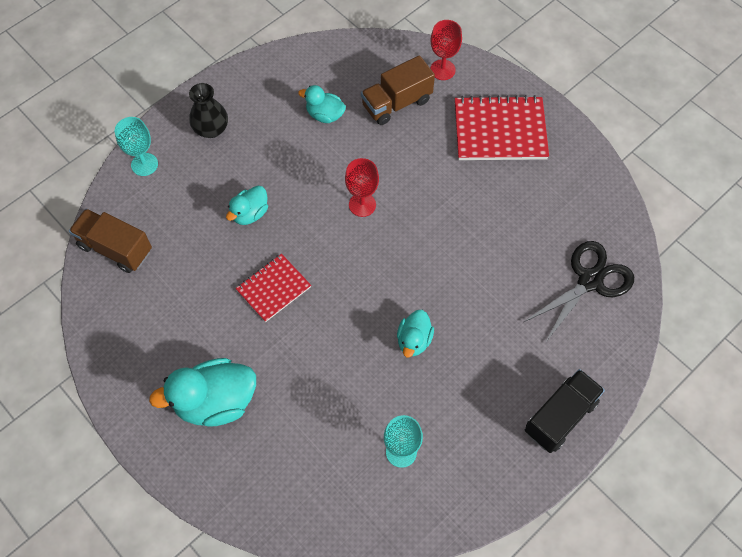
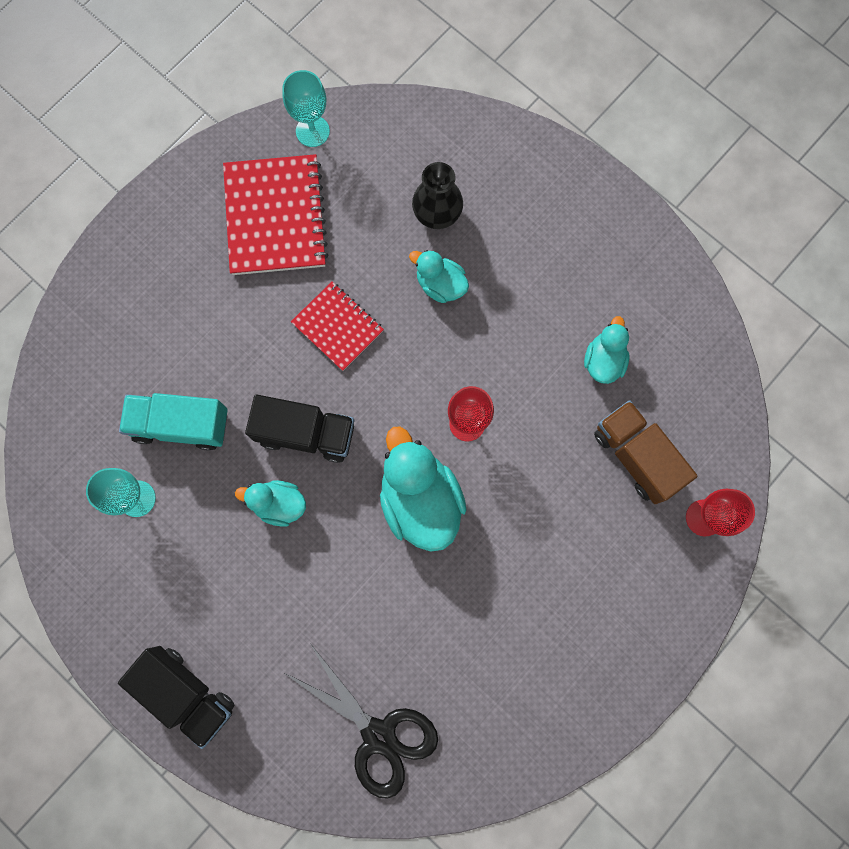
camera: 85 degrees right, 15 degrees up
brown truck [69,208,152,273] -> none
turquoise goblet [115,117,158,176] -> turquoise goblet moved to [282,70,330,147]
turquoise duck [149,358,256,427] -> turquoise duck moved to [380,427,466,551]
black vase [189,83,228,138] -> black vase moved to [412,162,463,229]
red notebook [455,95,549,160] -> red notebook moved to [223,154,329,275]
none -> turquoise truck [119,393,228,451]
none -> black truck [245,395,354,463]

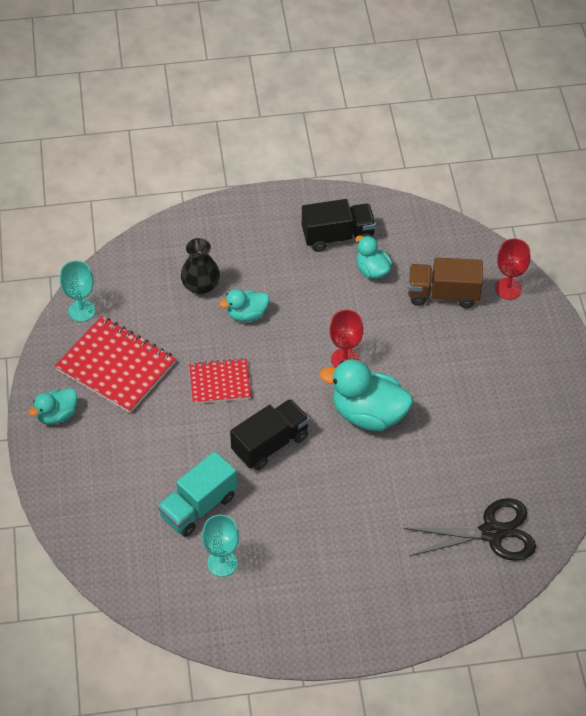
camera: 50 degrees left, 25 degrees down
black truck [118,646,234,749] -> black truck moved to [302,199,376,252]
turquoise duck [235,480,306,527] -> turquoise duck moved to [28,388,77,424]

